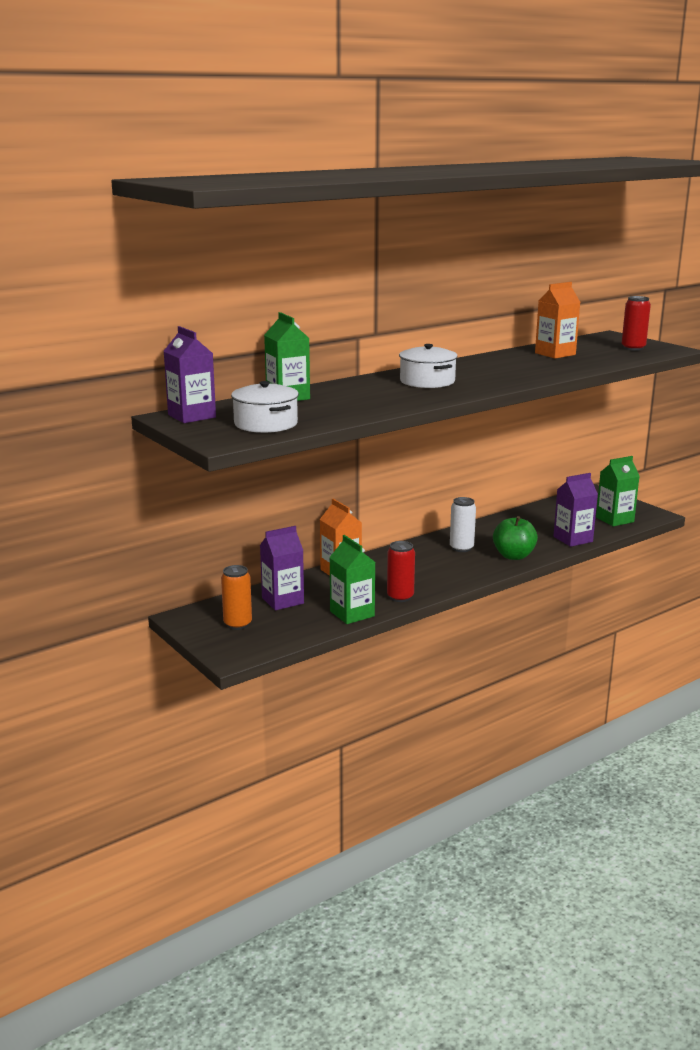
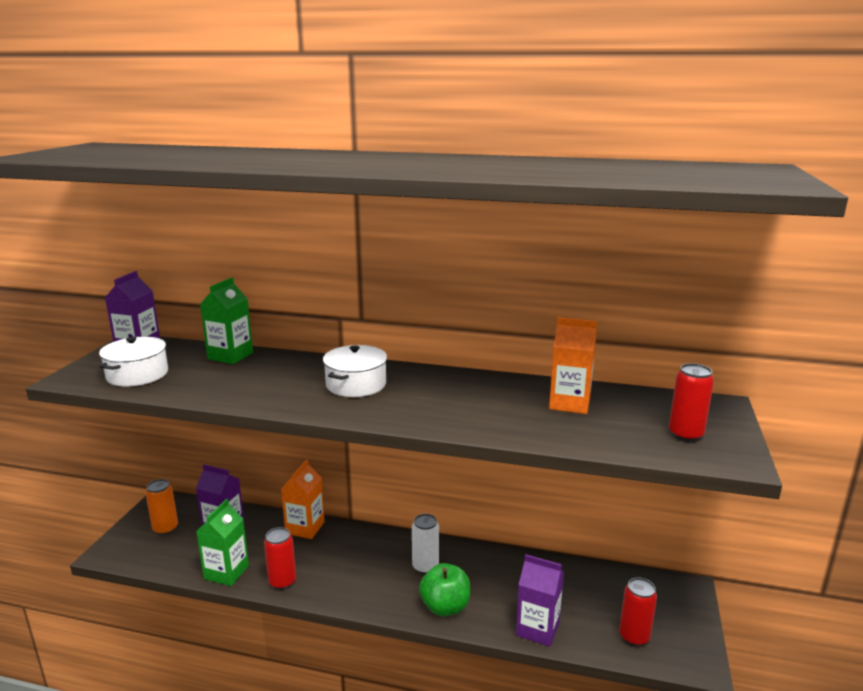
camera: 50 degrees right, 0 degrees up
green carton [596,456,639,526] -> red can [619,577,657,646]

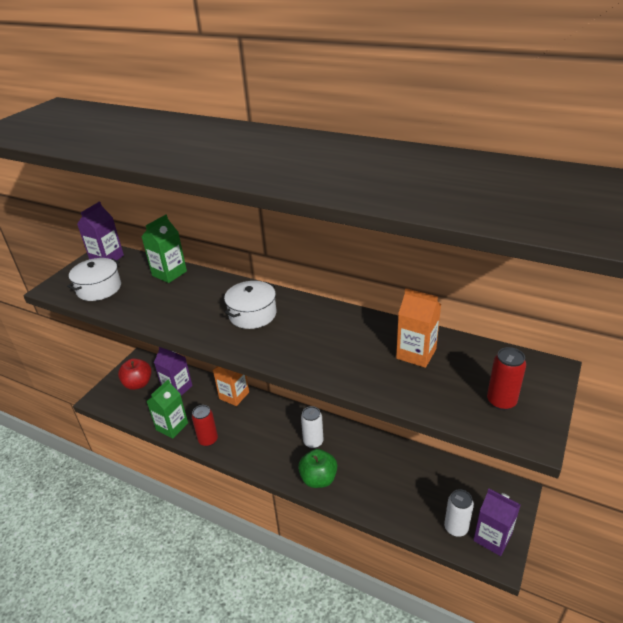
camera: 15 degrees right, 15 degrees up
orange can [145,479,178,535] -> red apple [118,358,152,390]
purple carton [516,554,564,647] -> purple carton moved to [473,489,521,556]
red can [619,577,657,646] -> white can [444,489,474,537]

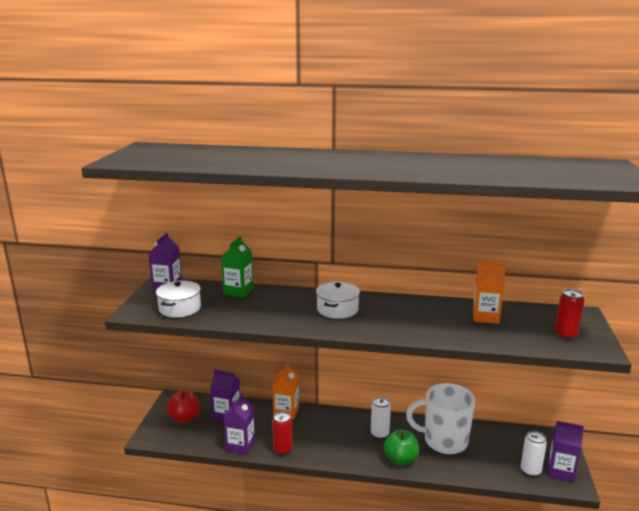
camera: 20 degrees left, 15 degrees down
green carton [147,379,188,438] -> purple carton [224,393,255,455]
none -> white mug [406,383,476,454]

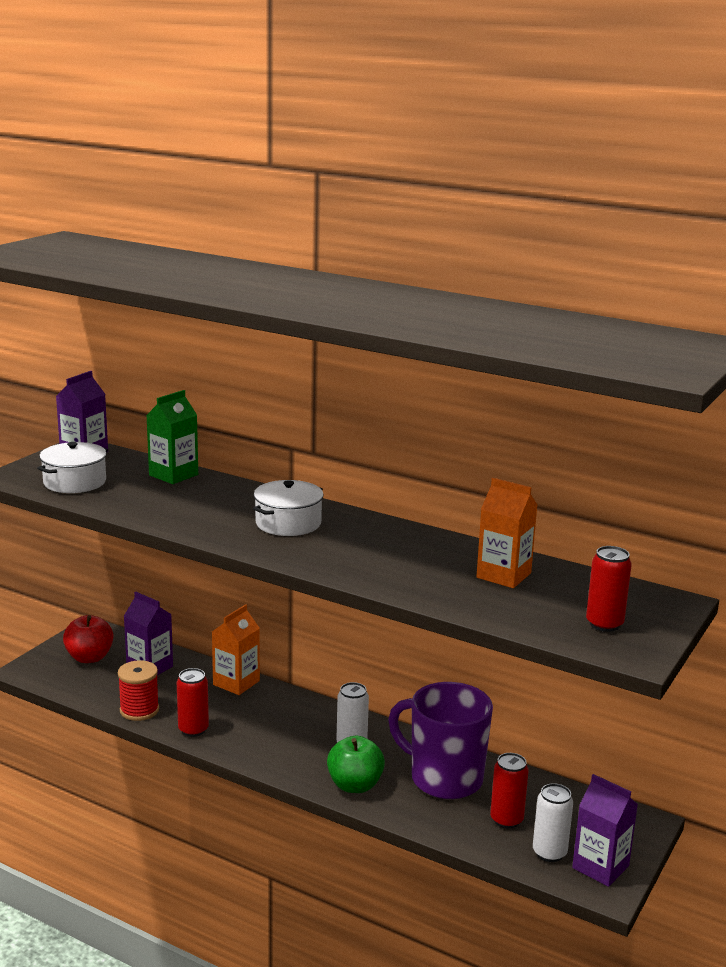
camera: 20 degrees right, 0 degrees up
purple carton [224,393,255,455] -> red spool [118,660,159,721]
white mug [406,383,476,454] -> purple mug [388,682,493,799]
none -> red can [490,753,529,829]

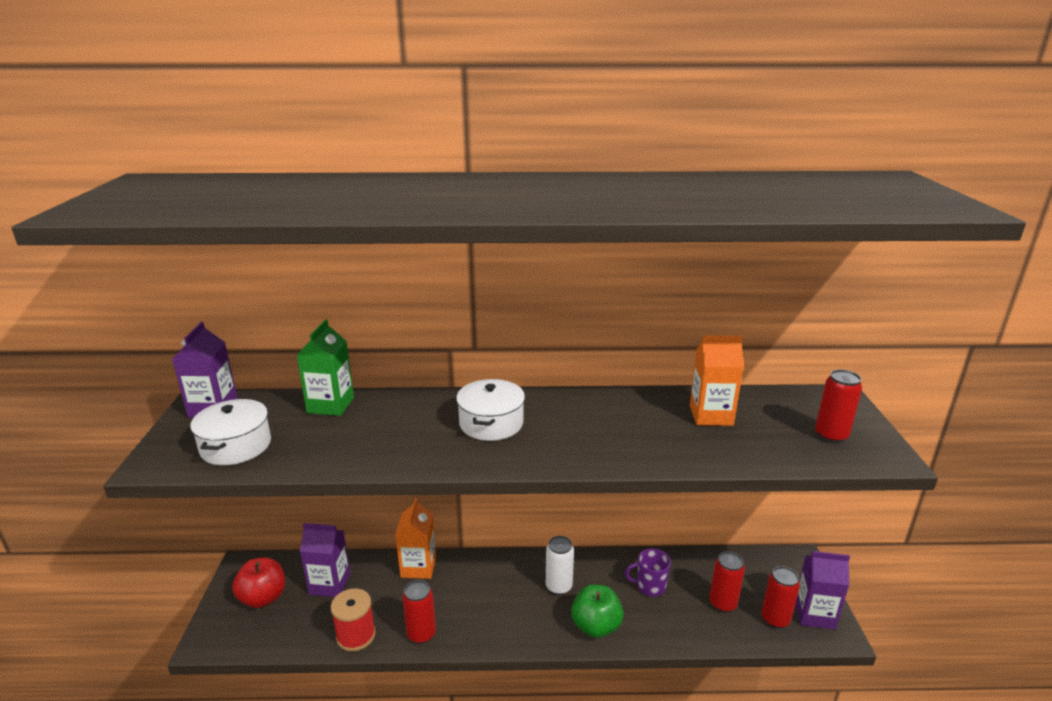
camera: 30 degrees left, 5 degrees up
purple mug [388,682,493,799] -> purple mug [625,549,671,597], size x0.47
white can [533,783,573,862] -> red can [761,566,800,628]

